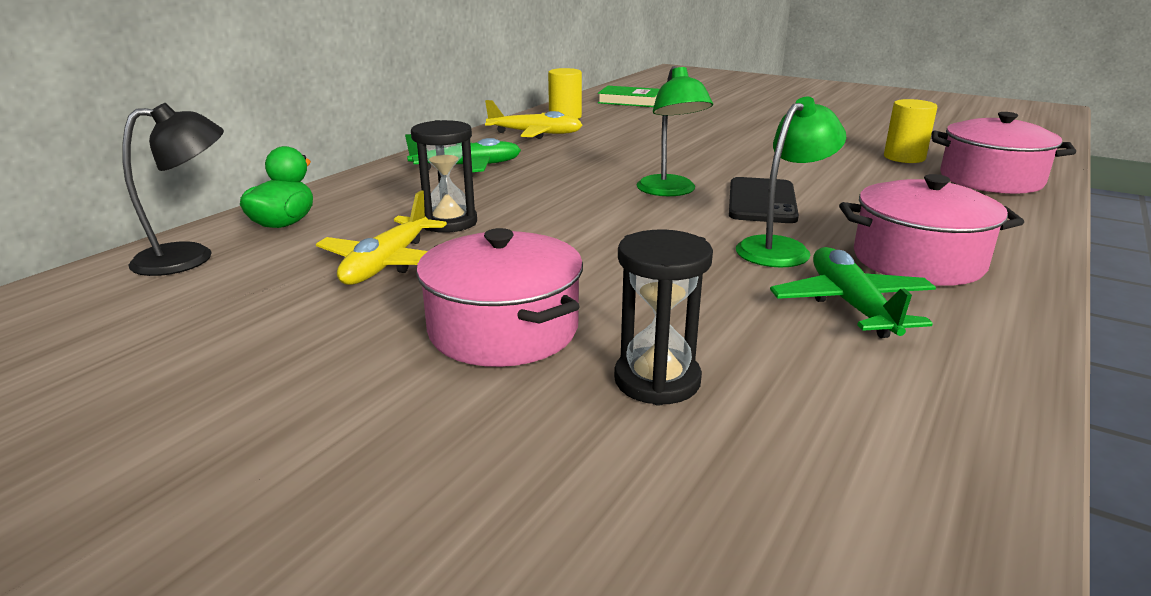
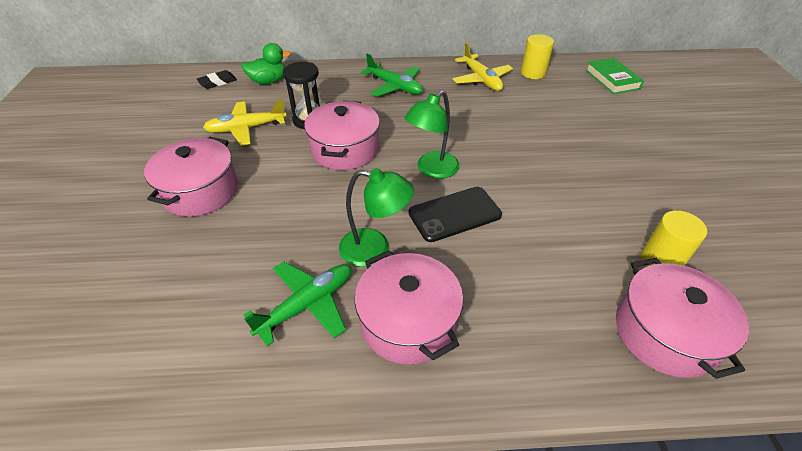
camera: 55 degrees right, 20 degrees up
black lamp [122,103,224,276] -> black eraser [197,70,237,89]
black hourglass [614,229,713,406] -> none
none -> pink pot [304,101,380,170]

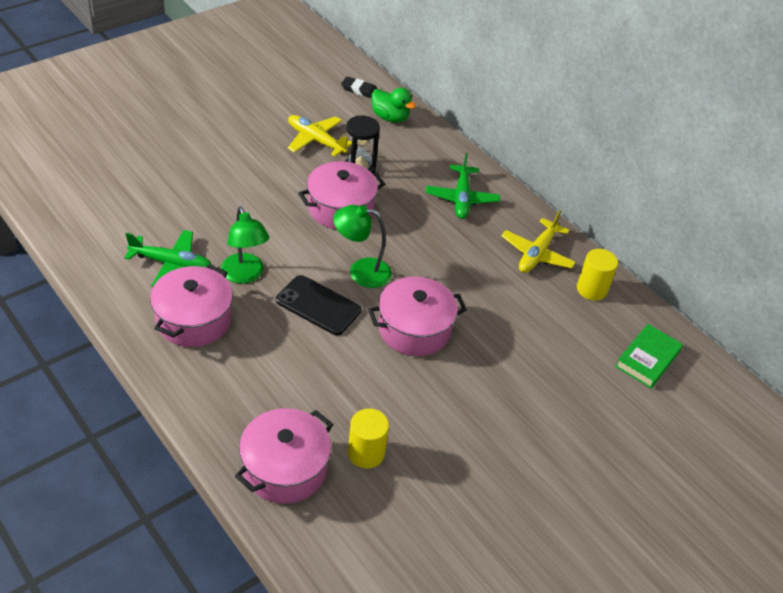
camera: 50 degrees right, 0 degrees up
pink pot [144,137,238,217] -> pink pot moved to [368,276,467,356]

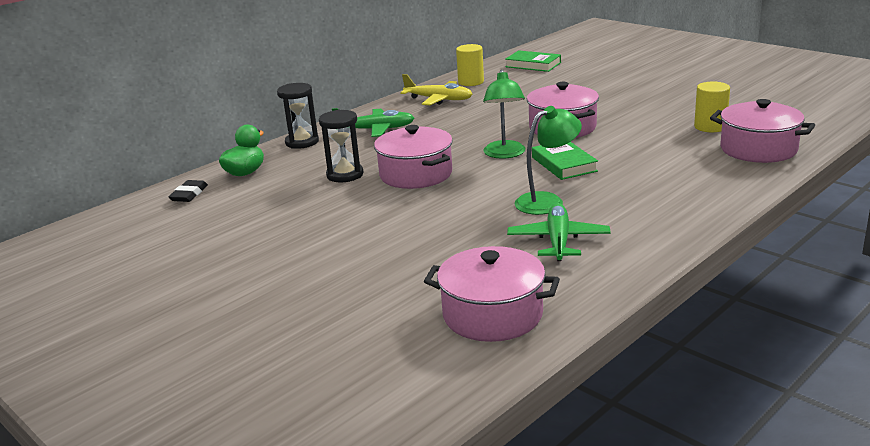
camera: 90 degrees left, 20 degrees down
pink pot [150,264,233,347] -> pink pot moved to [424,246,560,342]
black phone [276,275,361,335] -> green book [532,142,598,180]
yellow plane [288,115,352,157] -> none
none -> black hourglass [277,83,319,149]

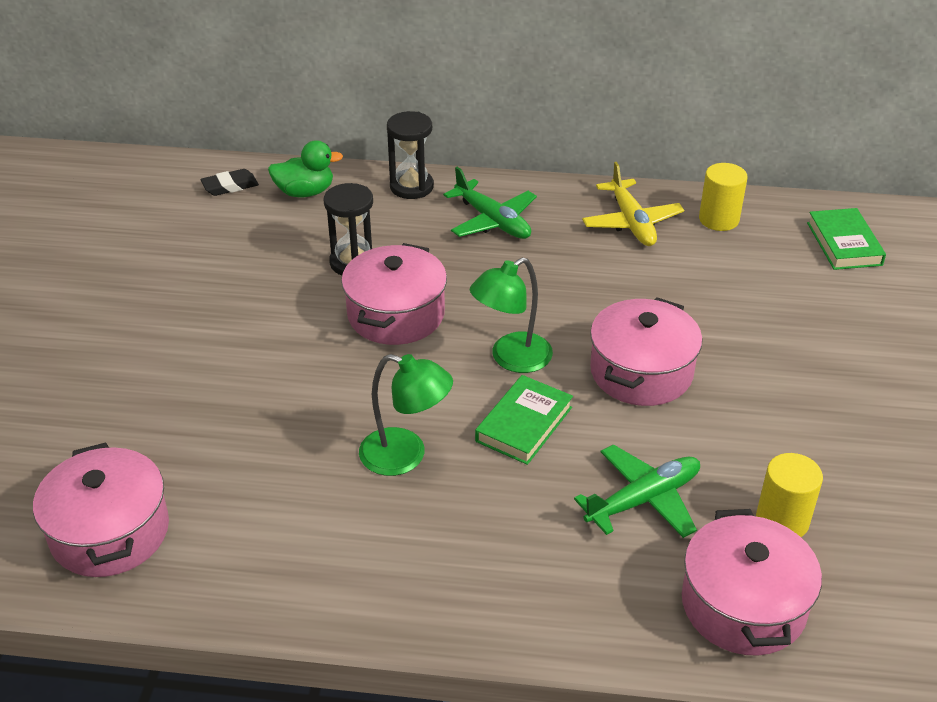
camera: 50 degrees right, 15 degrees up
green plane [507,203,611,261] -> green plane moved to [574,444,700,538]

